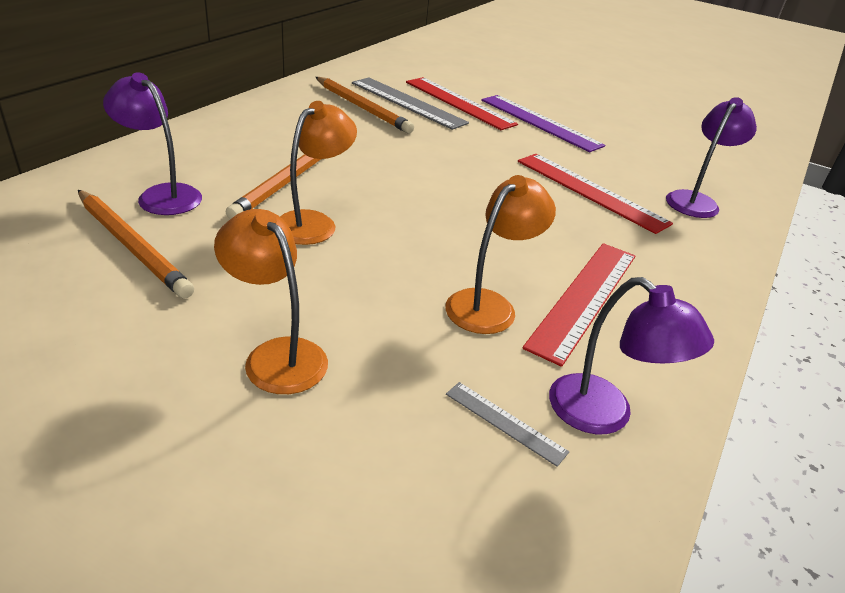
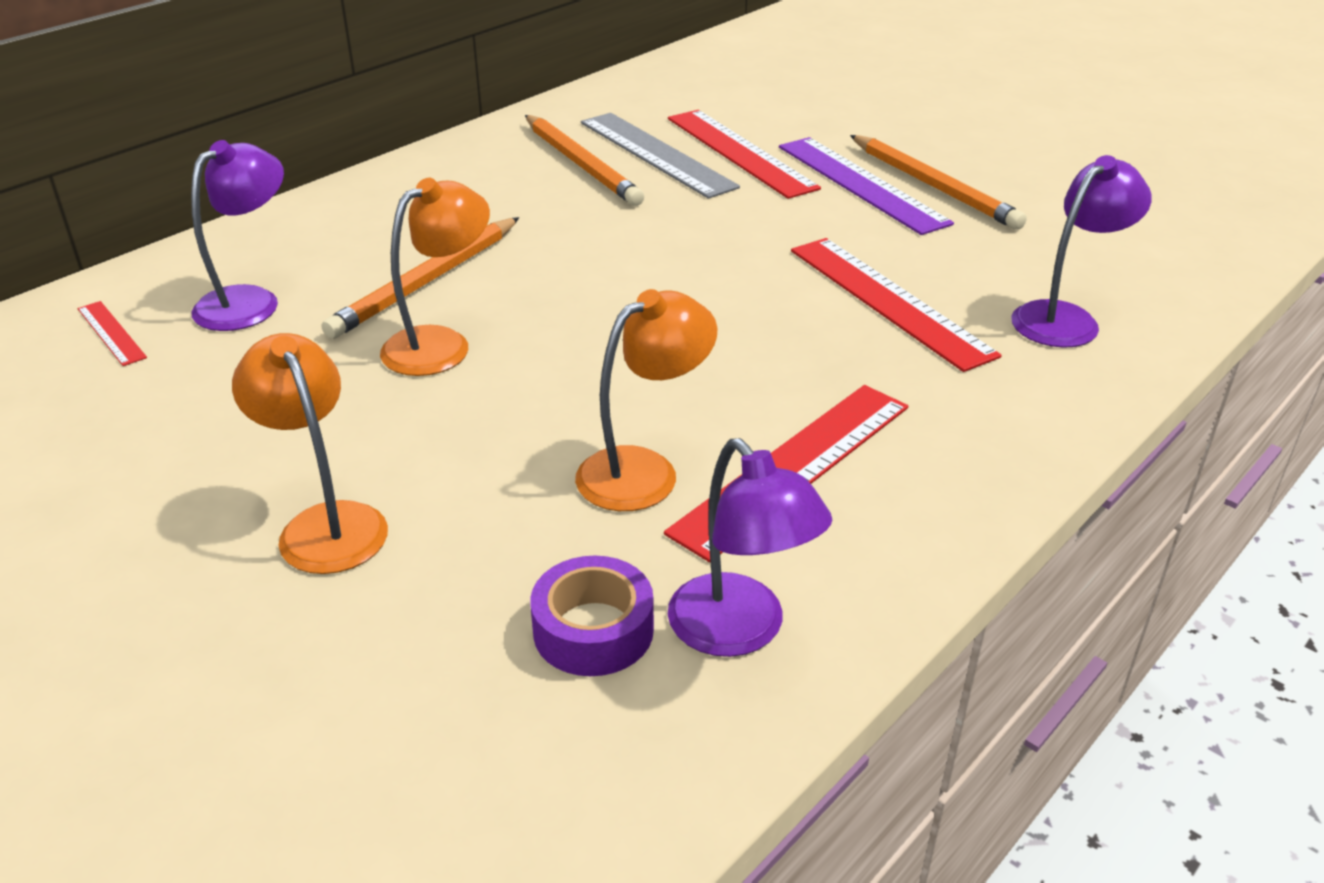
camera: 15 degrees right, 0 degrees up
orange pencil [78,190,194,298] -> orange pencil moved to [850,135,1027,229]
purple lamp [103,72,202,215] -> purple lamp turned 75 degrees clockwise [191,140,284,331]
grey ruler [446,382,569,467] -> purple tape [530,556,654,676]
none -> red ruler [78,301,147,366]

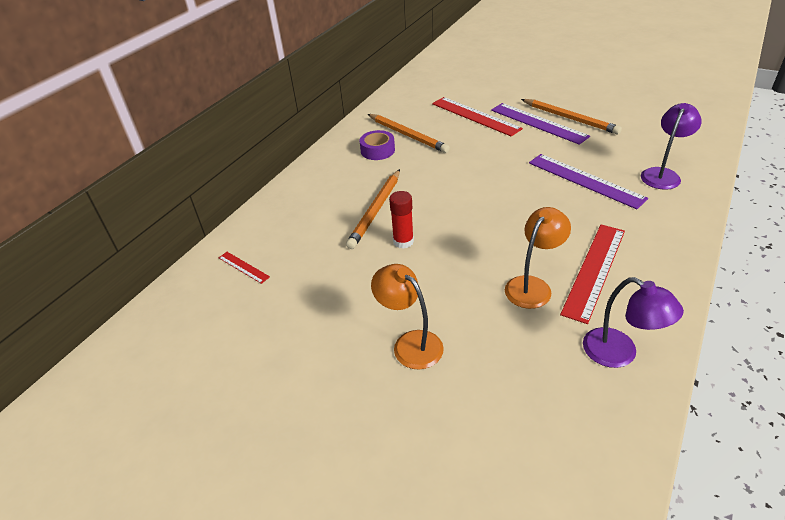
camera: 10 degrees left, 5 degrees up
purple lamp [191,140,284,331] -> none
orange lamp [380,178,490,376] -> red glue stick [389,191,414,249]
purple tape [530,556,654,676] -> purple tape moved to [359,130,395,160]
grey ruler [581,113,740,199] -> none
red ruler [791,238,1002,372] -> purple ruler [529,154,648,209]

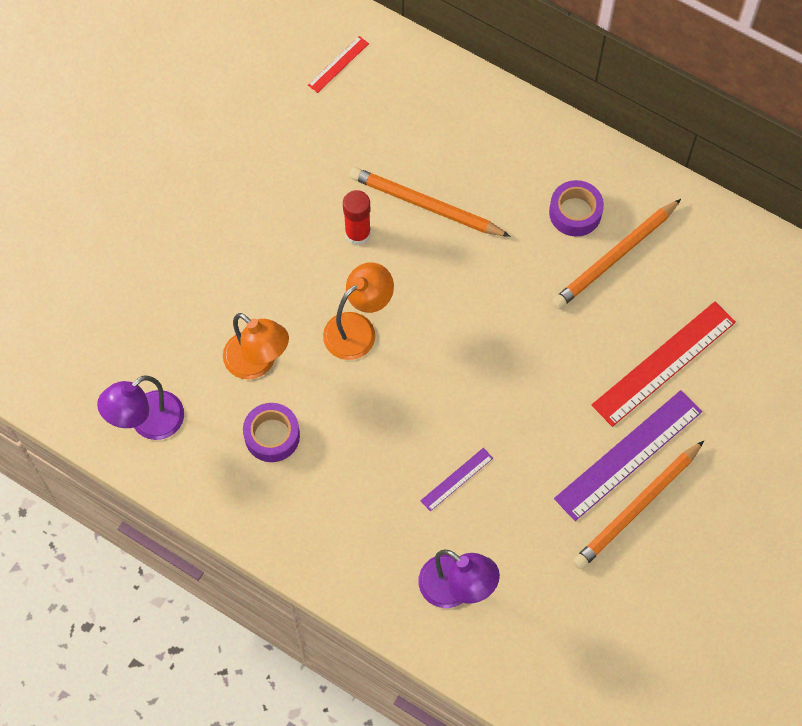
camera: 90 degrees right, 25 degrees up
orange lamp [371,264,444,370] -> orange lamp moved to [323,262,394,360]
purple ruler [529,154,648,209] -> purple ruler [420,448,493,511], size x0.48
red ruler [560,224,625,324] -> purple tape [243,403,300,462]

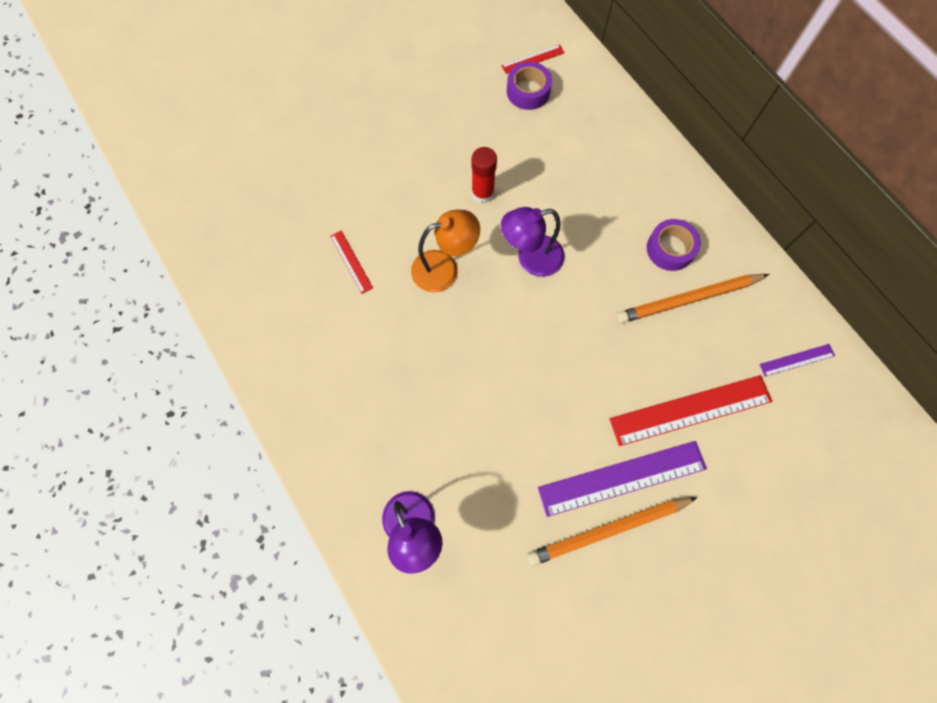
camera: 25 degrees right, 5 degrees up
purple lamp [97,376,184,440] -> purple lamp moved to [501,207,564,277]
orange lamp [223,313,289,379] -> red ruler [330,231,373,294]
purple tape [243,403,300,462] -> purple tape moved to [507,62,552,110]
orange pencil [350,167,511,237] -> none
purple ruler [420,448,493,511] -> purple ruler moved to [759,344,835,377]

